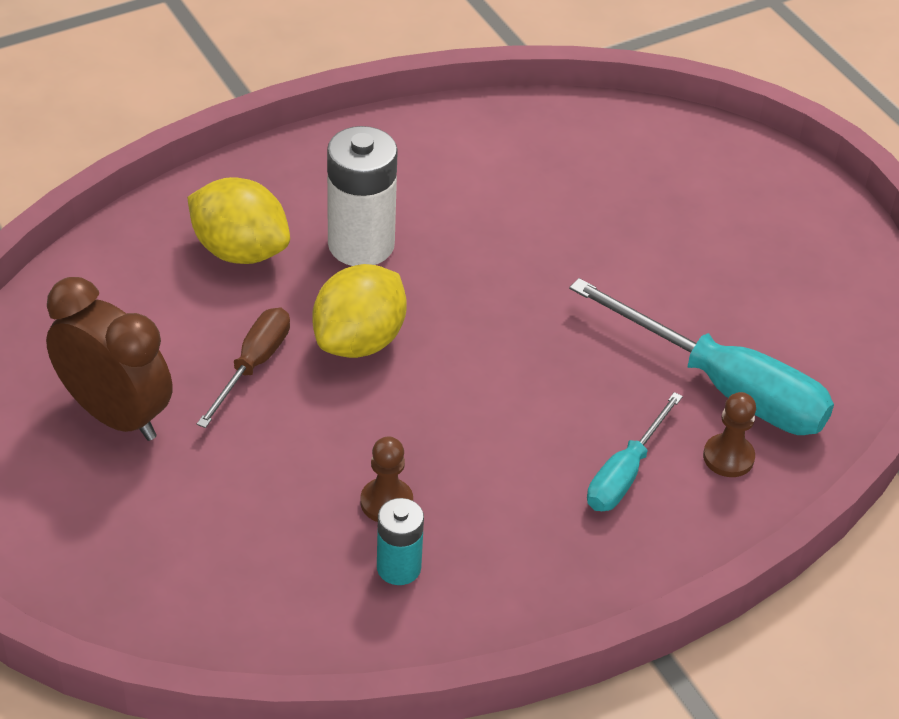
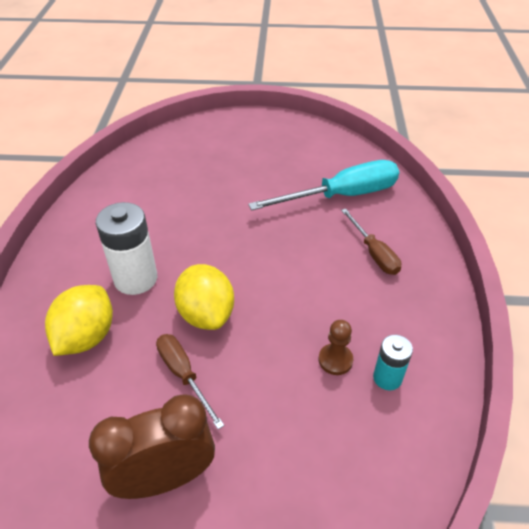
camera: 55 degrees left, 0 degrees up
yellow lemon [187,177,290,264] -> yellow lemon turned 45 degrees counterclockwise [45,285,113,356]
turquoise screwdriver [587,392,683,511] -> brown screwdriver [341,208,401,275]
brown pawn [703,392,756,477] -> none

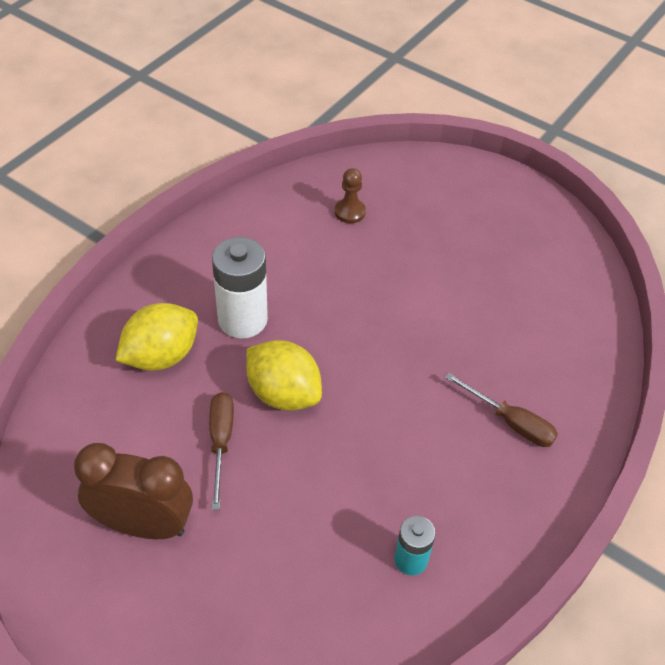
camera: 30 degrees right, 5 degrees up
yellow lemon [174,264,234,330] -> yellow lemon turned 60 degrees counterclockwise [246,340,322,411]
turquoise screwdriver [248,160,399,211] -> none
brown pawn [319,320,353,375] -> brown pawn moved to [335,168,366,223]
brown screwdriver [341,208,401,275] -> brown screwdriver turned 60 degrees counterclockwise [445,373,558,447]

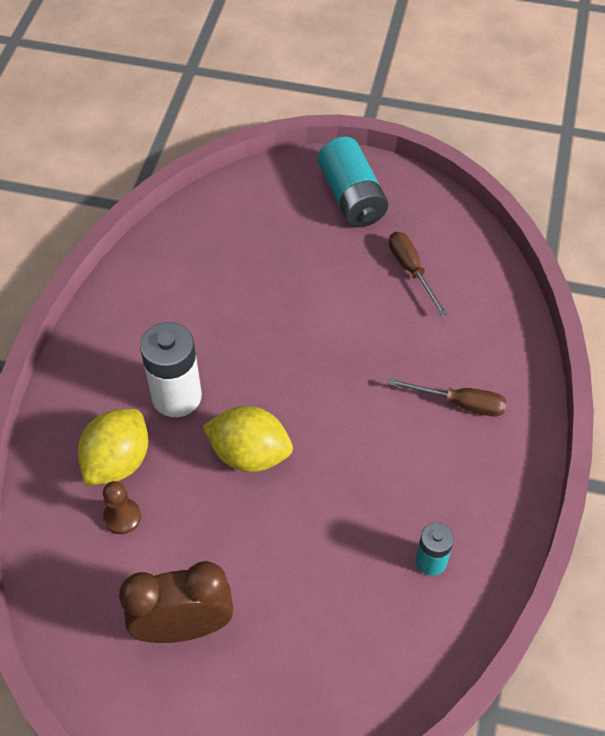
camera: 20 degrees left, 5 degrees up
brown screwdriver [209,392,234,510] -> brown screwdriver moved to [389,232,448,316]
brown pawn [335,168,366,223] -> brown pawn moved to [103,481,141,534]
none -> turquoise battery [318,137,388,227]

